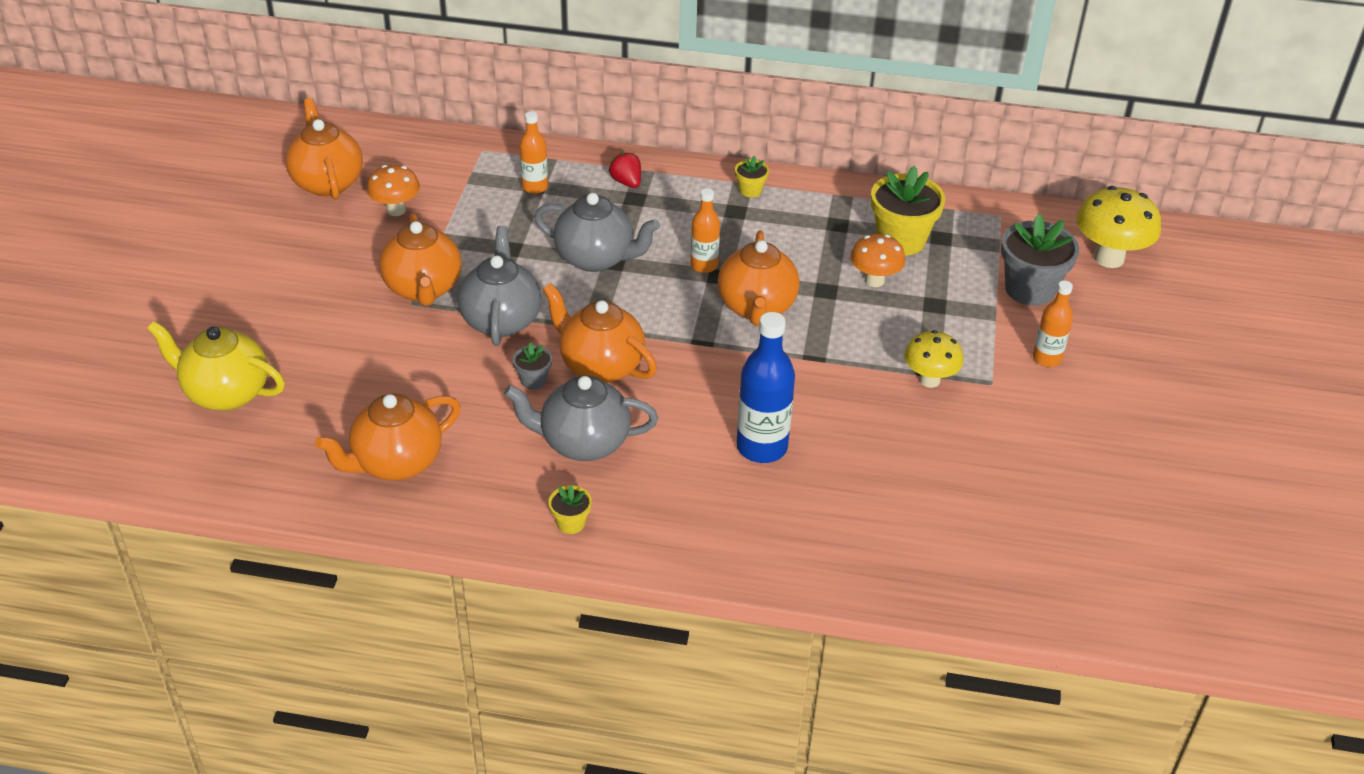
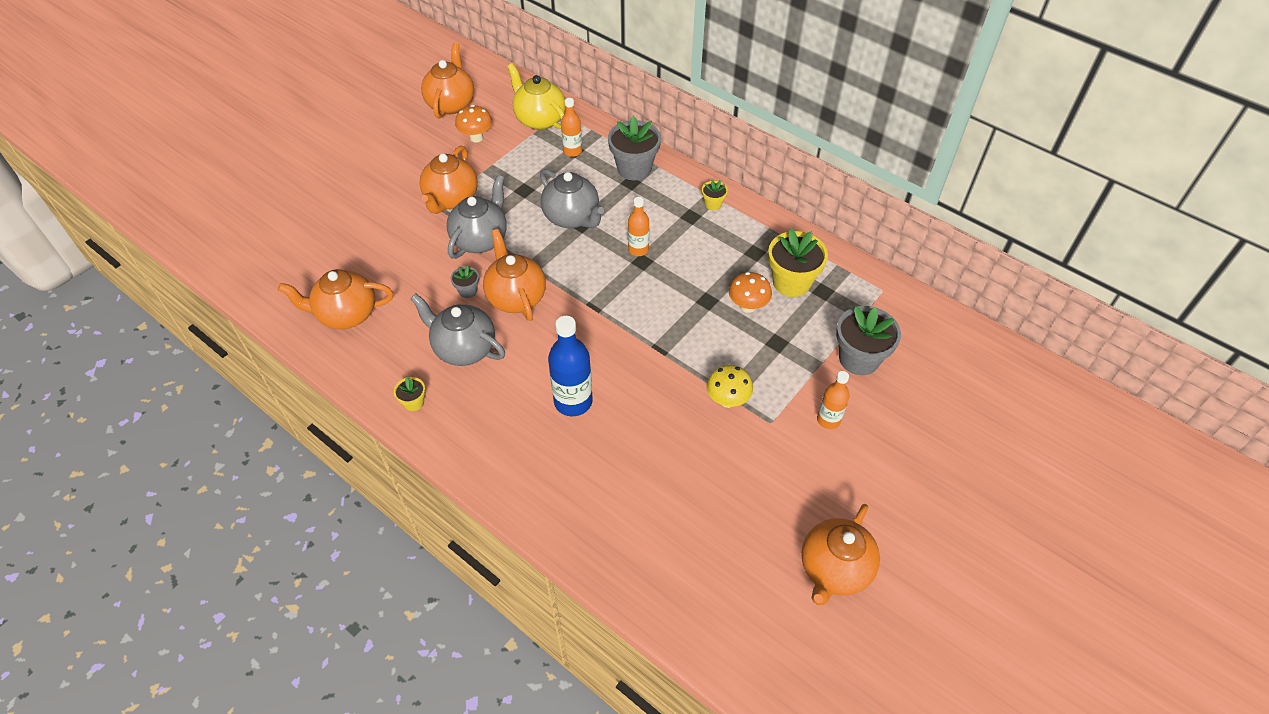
camera: 30 degrees right, 10 degrees up
yellow teapot [147,321,285,411] -> yellow teapot moved to [507,63,566,130]
red strawberry [608,151,641,188] -> grey flower pot [608,116,661,180]
orange teapot [718,231,800,326] -> orange teapot moved to [801,504,880,605]
yellow mushroom [1076,186,1161,268] -> none

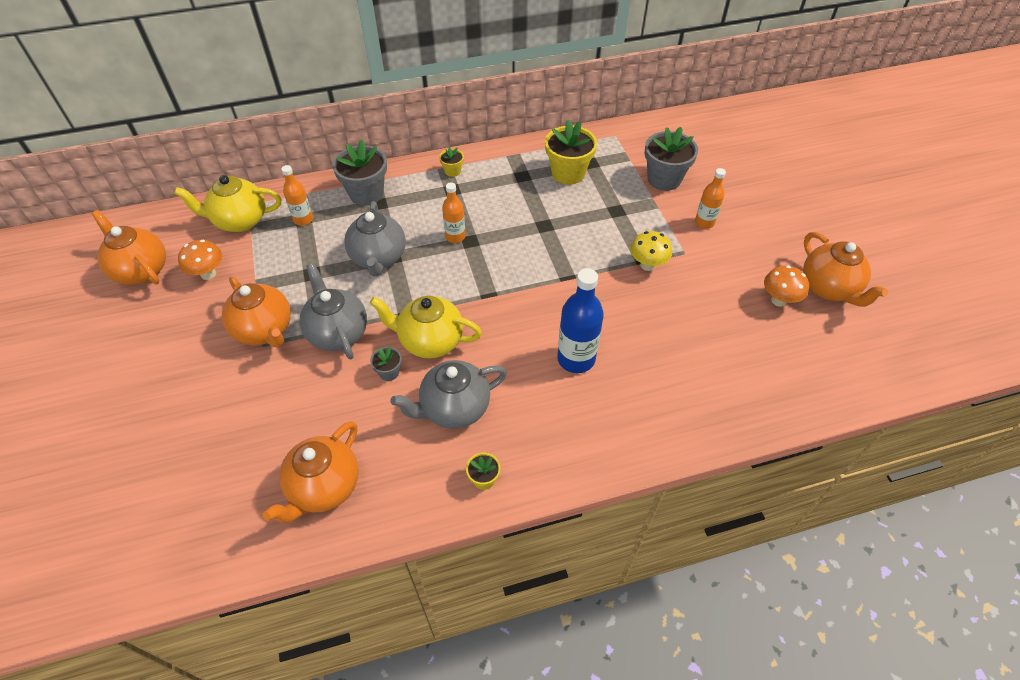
camera: 55 degrees left, 0 degrees up
orange teapot [483,229,546,321] -> yellow teapot [370,296,482,358]
grey teapot [540,169,604,228] -> grey teapot turned 90 degrees clockwise [344,201,406,276]
orange mushroom [729,272,772,313] -> orange mushroom moved to [764,265,809,307]

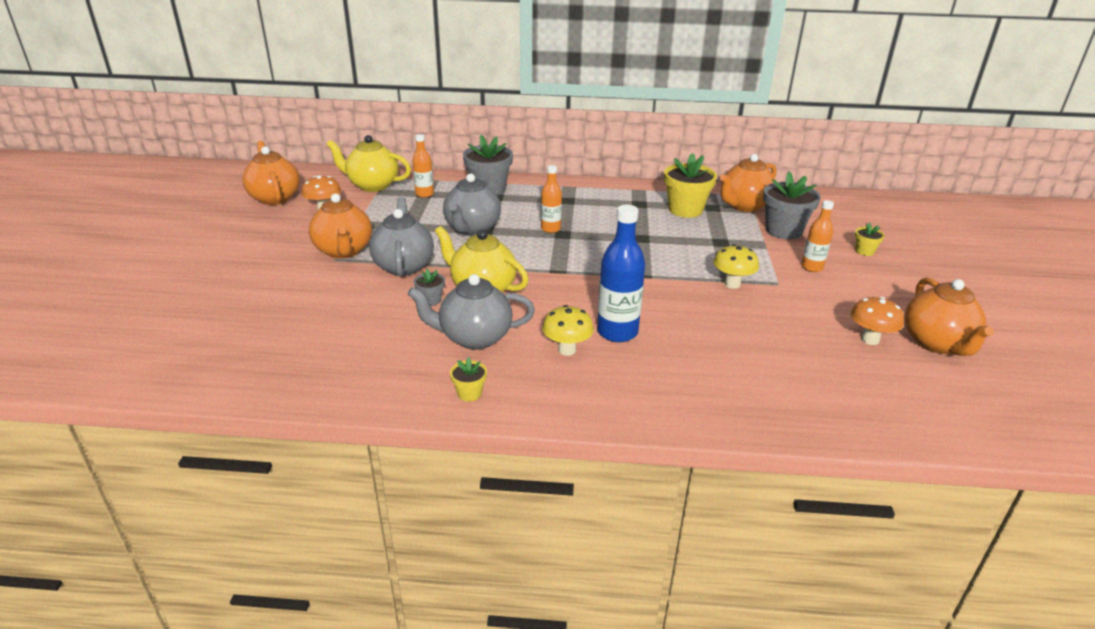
camera: 20 degrees right, 20 degrees down
orange teapot [263,421,359,523] -> orange teapot moved to [720,154,776,212]
yellow flower pot [439,146,464,177] -> yellow flower pot moved to [855,223,885,256]
none -> yellow mushroom [542,305,594,356]

